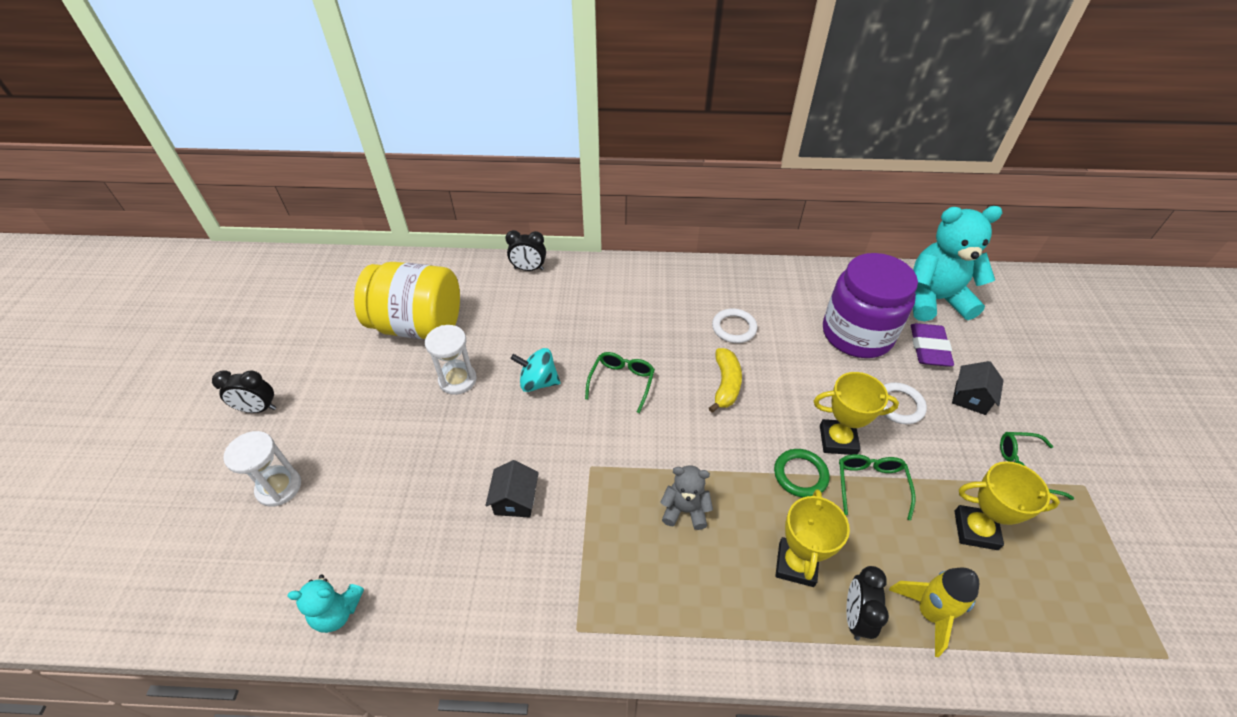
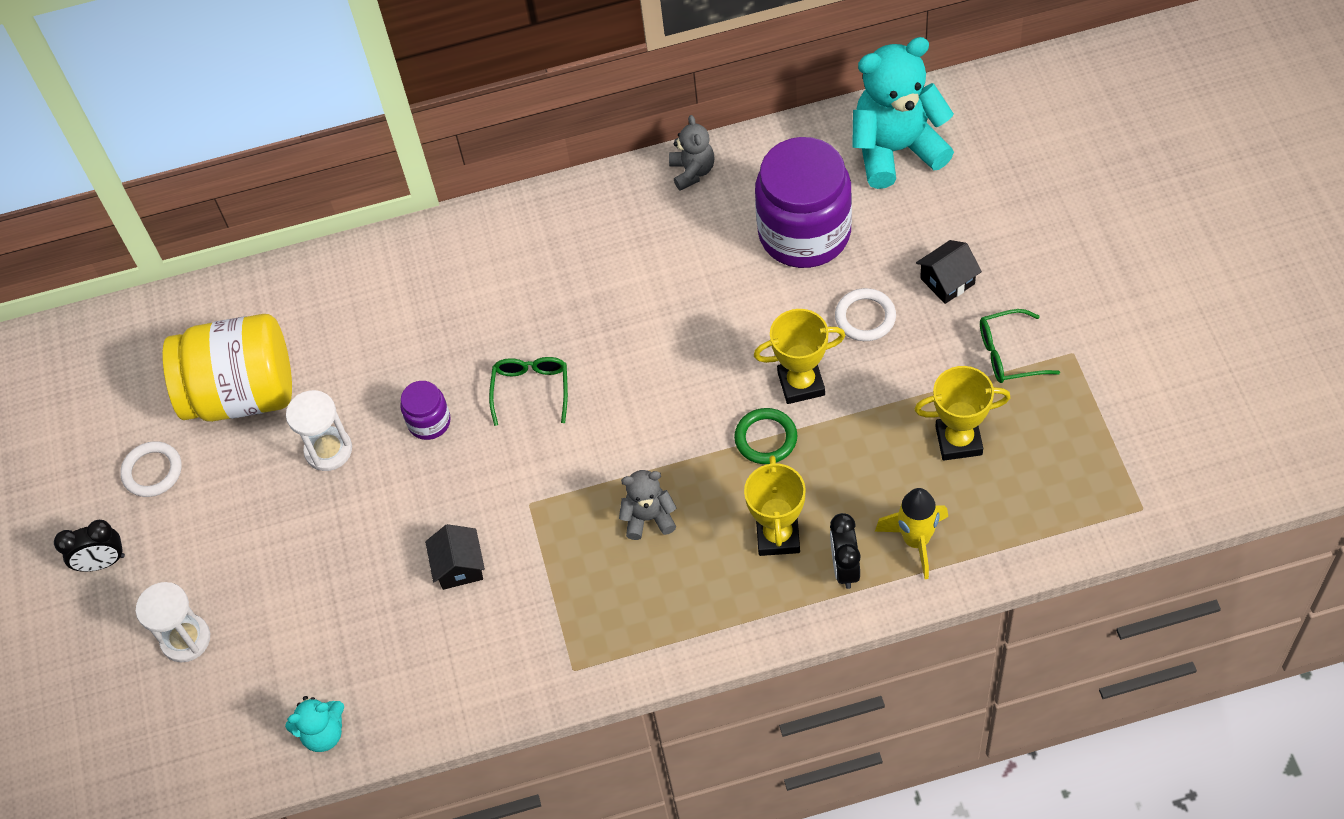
camera: 10 degrees left, 10 degrees up
black clock [505,230,546,271] -> none
turquoise spinning top [511,348,561,392] -> purple jar [400,381,451,440]
yellow banana [709,348,742,413] -> none
white ring [712,309,757,343] -> white ring moved to [120,441,182,497]
green glasses [839,454,916,520] -> none
purple eraser [911,323,954,367] -> none
black house [952,361,1004,415] -> black house turned 45 degrees clockwise [916,240,982,304]
none -> grey teddy bear [669,115,715,191]

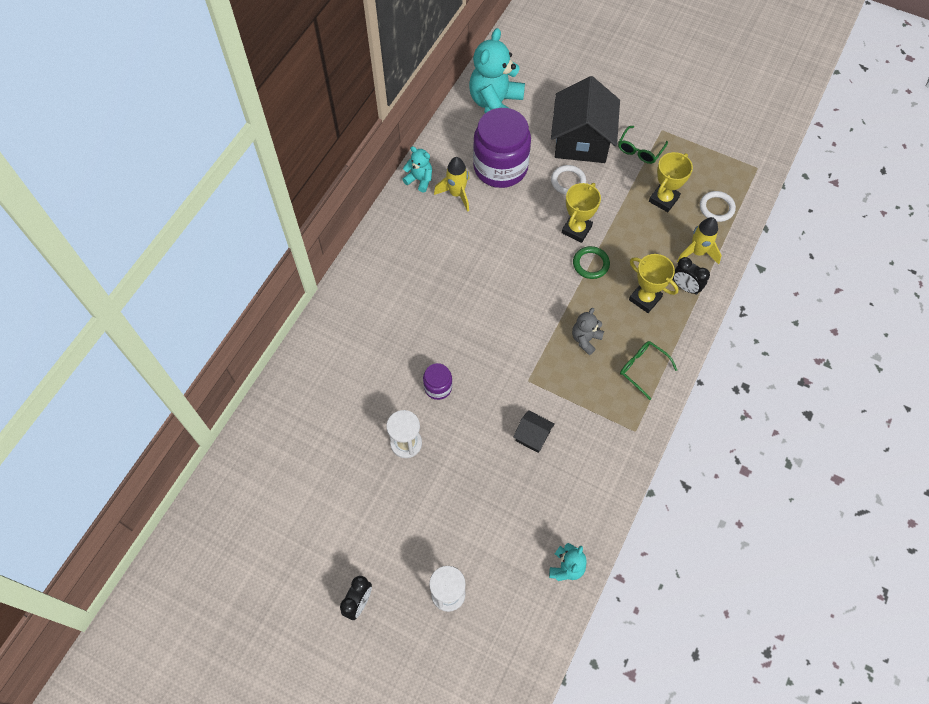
camera: 55 degrees left, 5 degrees up
white ring [120,441,182,497] -> white ring moved to [700,191,736,222]
yellow jar [162,314,292,422] -> none
green glasses [489,357,568,426] -> green glasses moved to [620,341,677,400]
grey teddy bear [669,115,715,191] -> turquoise teddy bear [402,146,432,192]
black house [916,240,982,304] -> black house [551,76,620,163], size x2.28
none -> yellow rocket [434,157,470,212]

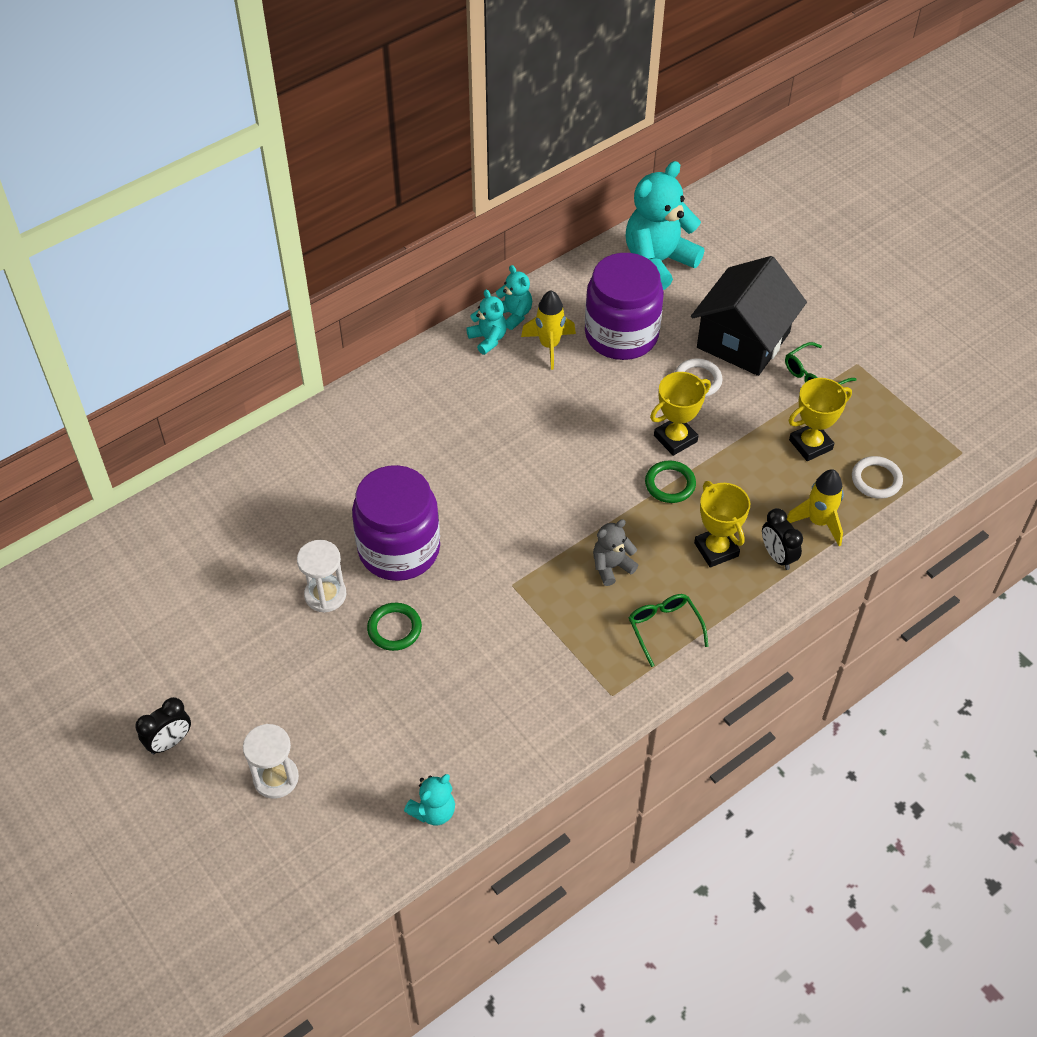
camera: 25 degrees right, 10 degrees down
purple jar [423,363,452,400] -> purple jar [352,465,440,581], size x2.19
black house [513,410,555,453] -> none
none -> green ring [367,603,422,651]
none -> turquoise teddy bear [466,290,507,355]

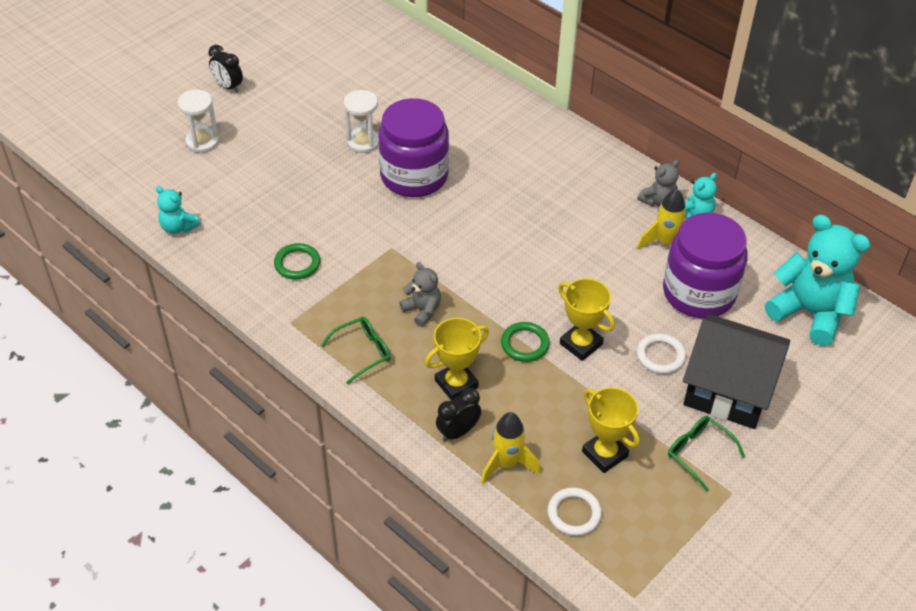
camera: 80 degrees right, 5 degrees down
green ring [367,603,422,651] -> green ring moved to [274,243,320,279]
turquoise teddy bear [466,290,507,355] -> grey teddy bear [638,160,679,207]

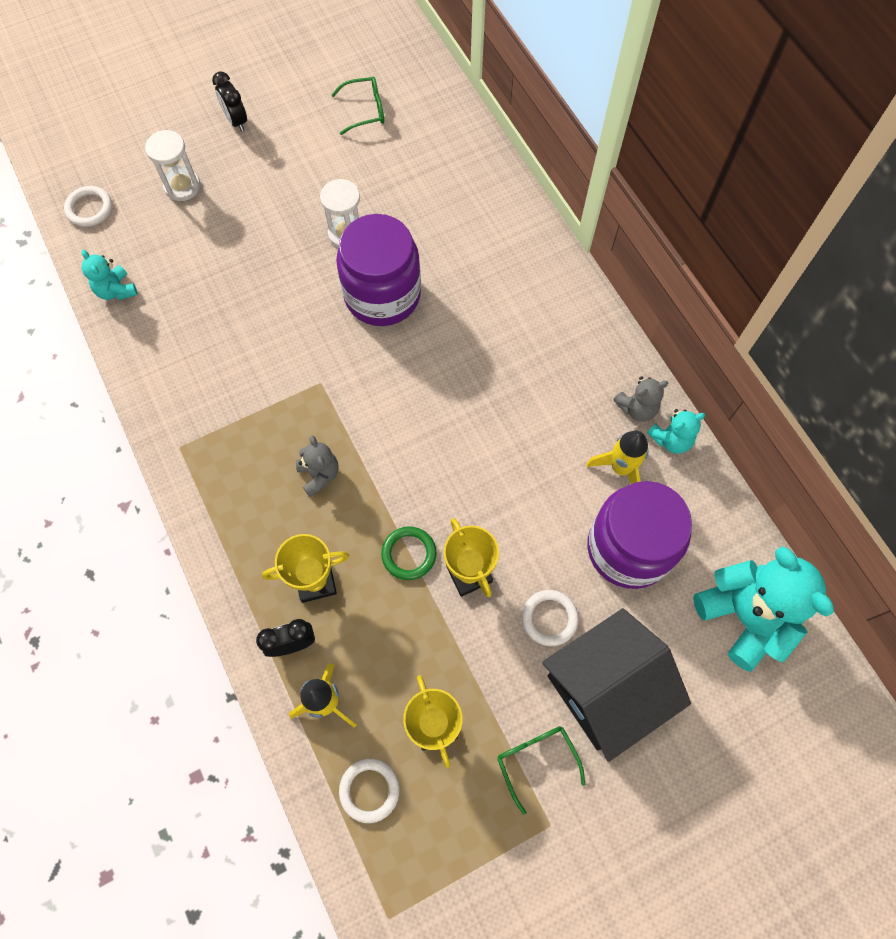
camera: 20 degrees right, 20 degrees up
green ring [274,243,320,279] -> none
green glasses [321,317,391,384] -> green glasses moved to [332,77,384,135]
black house [683,314,790,429] -> black house turned 75 degrees counterclockwise [542,608,691,762]
none -> white ring [64,186,112,227]

